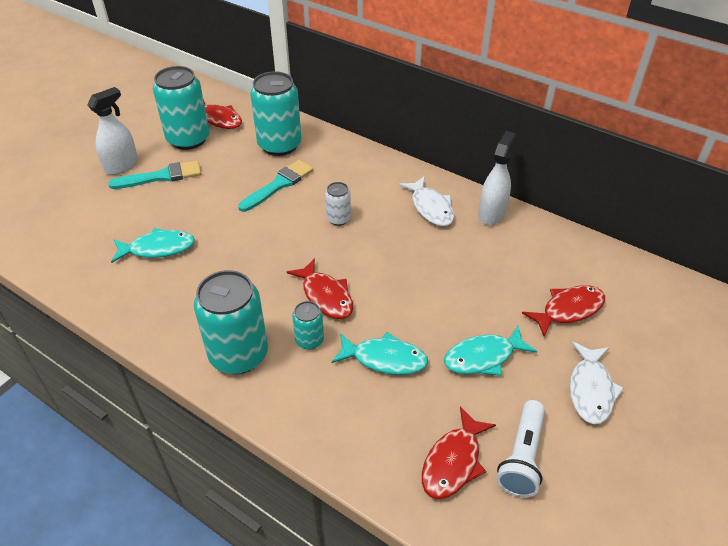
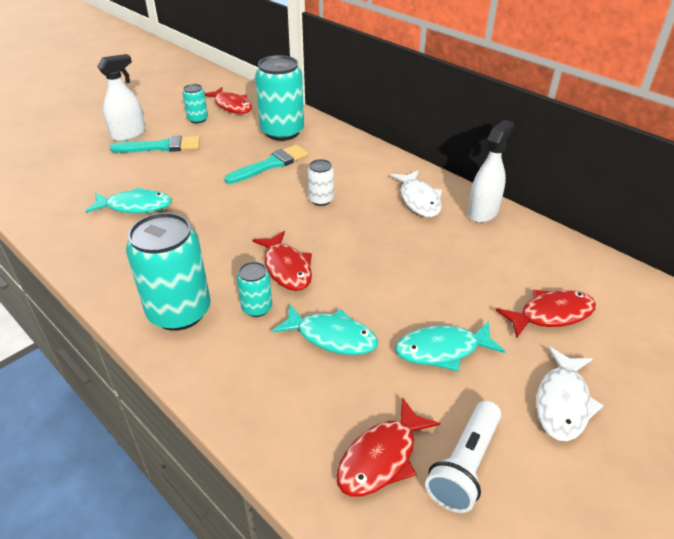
camera: 10 degrees right, 5 degrees down
turquoise can [153,66,210,150] -> turquoise can [183,84,208,123], size x0.49

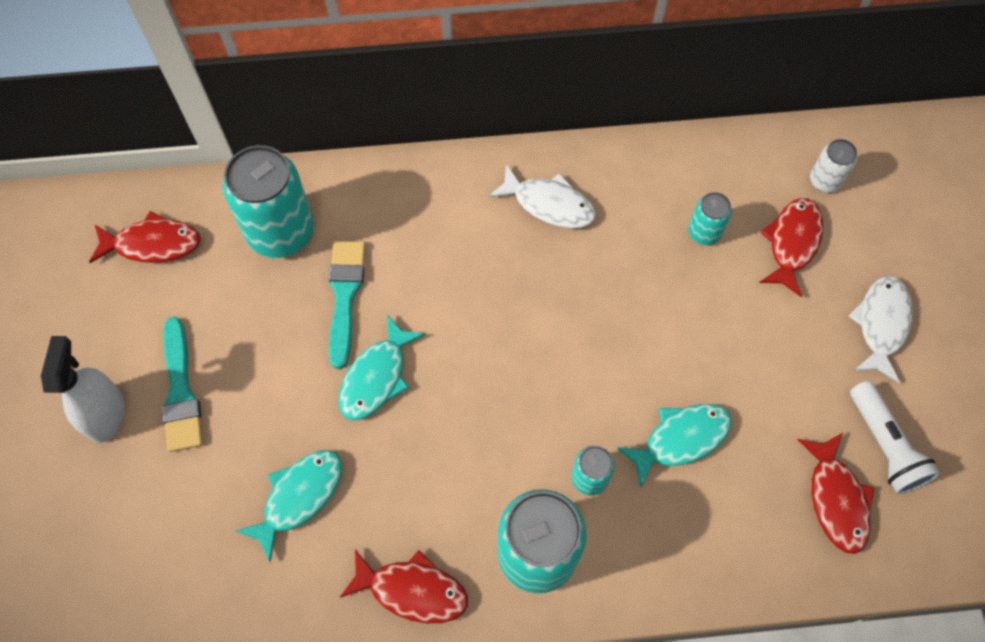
camera: 50 degrees left, 25 degrees up
turquoise brush [110,136,200,153] -> turquoise brush turned 135 degrees clockwise [162,317,203,452]
turquoise can [183,84,208,123] -> turquoise can moved to [689,192,732,245]
red fish [252,231,312,291] -> red fish moved to [340,549,468,623]
white can [308,159,334,206] -> white can moved to [810,139,857,192]
turquoise fish [395,321,505,372] -> turquoise fish moved to [339,315,426,420]
white spray bottle [468,120,514,223] -> none
white fish [536,347,604,441] -> white fish turned 135 degrees counterclockwise [848,276,913,383]

